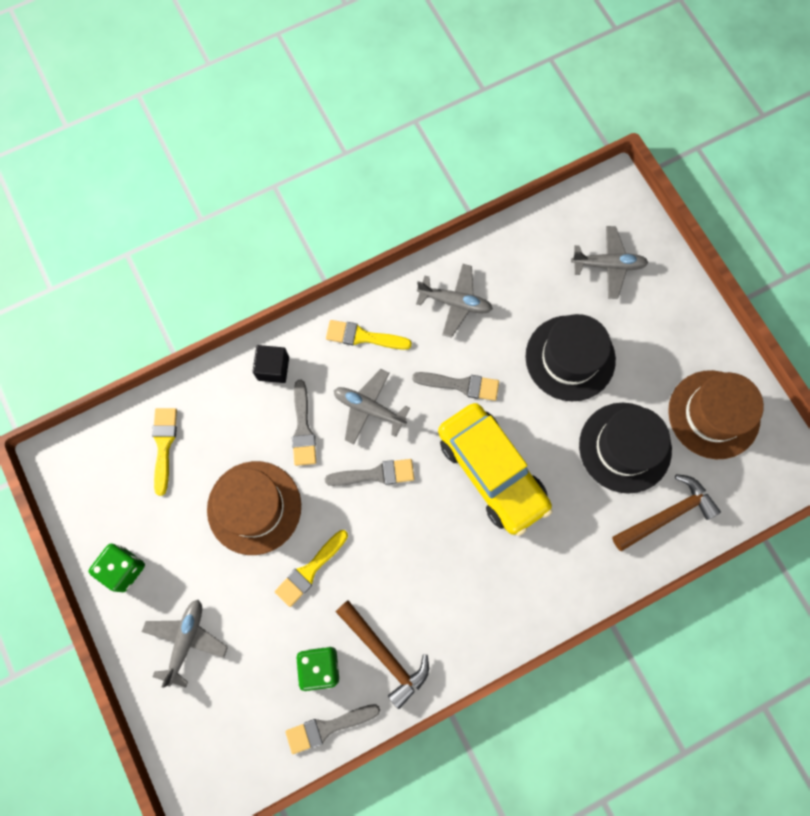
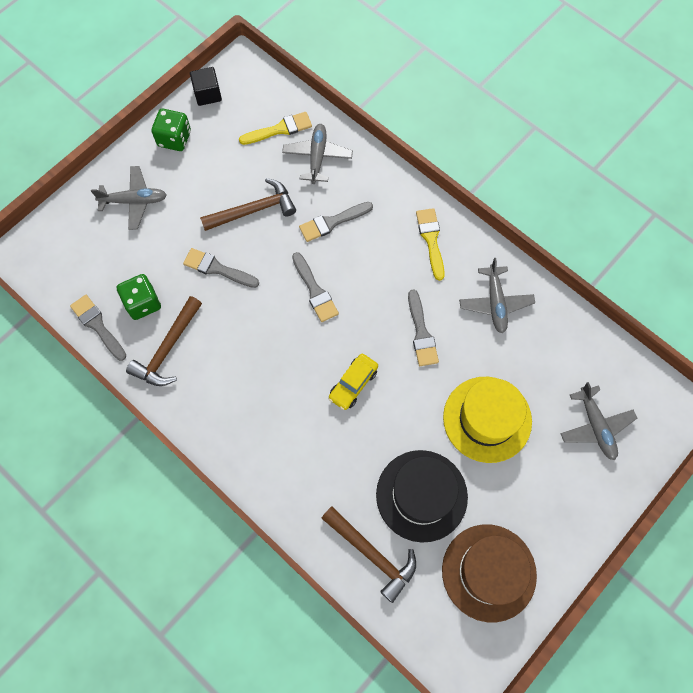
camera: 70 degrees right, 5 degrees down
brown hat [207,461,301,555] -> brown hammer [200,178,296,231]
black cube [253,345,289,383] -> black cube moved to [190,67,222,106]
yellow brush [275,530,348,607] -> grey brush [183,248,259,288]
grey plane [334,369,410,444] -> grey plane moved to [282,124,353,184]
yellow car [438,403,552,536] -> yellow car [329,354,378,410], size x0.48
black hat [525,314,616,401] -> yellow hat [443,377,532,463]

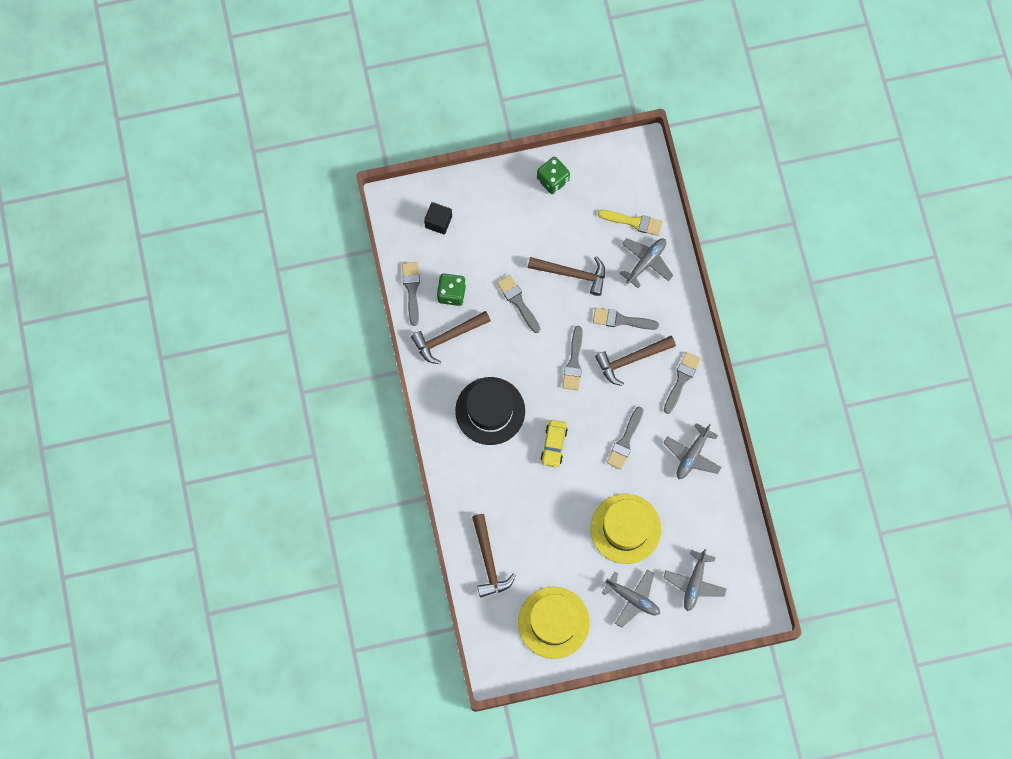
camera: 35 degrees right, 5 degrees up
grey plane [91,166,167,230] -> grey plane moved to [602,570,660,628]
black cube [190,67,222,106] -> black cube moved to [424,202,452,234]
yellow car [329,354,378,410] -> yellow car turned 60 degrees counterclockwise [540,420,568,468]
black hat [376,450,468,543] -> black hat moved to [455,377,525,445]
yellow brush [416,208,445,281] -> grey brush [664,352,701,414]
brown hat [442,524,537,622] -> yellow hat [518,587,590,659]
none -> brown hammer [595,336,676,386]

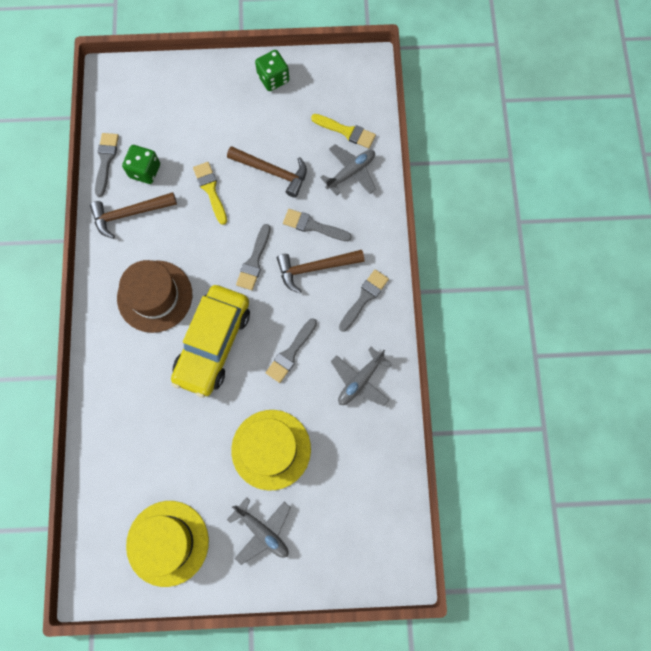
camera: 10 degrees right, 0 degrees up
black cube [424,202,452,234] -> none
black hat [455,377,525,445] -> brown hat [117,260,192,333]
brown hammer [472,514,516,598] -> none
grey brush [497,275,540,333] -> yellow brush [193,162,227,225]
yellow car [540,420,568,468] -> yellow car [171,285,250,398], size x2.09
grey plane [663,549,727,611] -> none

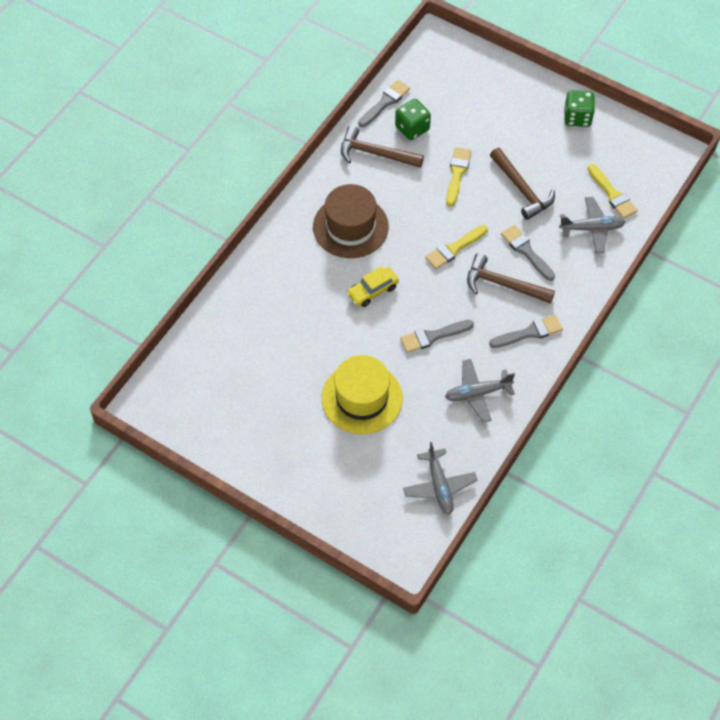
camera: 35 degrees right, 15 degrees down
yellow hat [126,501,209,587] -> none
yellow car [171,285,250,398] -> yellow car [347,266,399,307], size x0.48
grey plane [227,497,291,565] -> grey plane moved to [403,442,477,515]
grey brush [236,224,270,290] -> yellow brush [425,225,488,269]

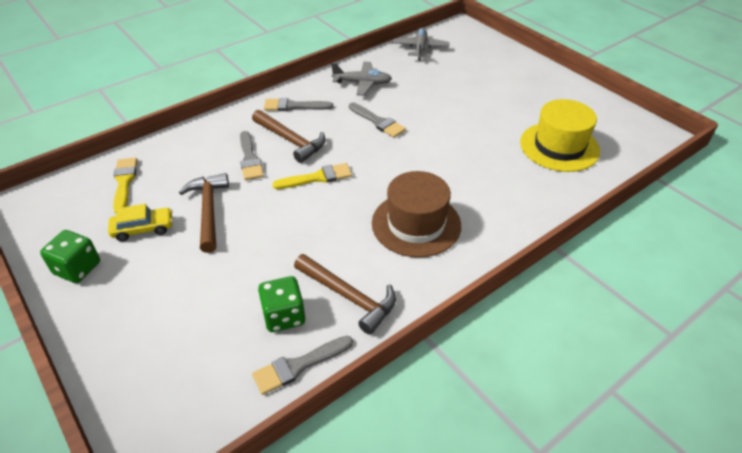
camera: 160 degrees left, 15 degrees down
yellow hat [322,355,403,434] -> yellow hat moved to [520,99,600,172]
yellow car [347,266,399,307] -> yellow car moved to [108,204,173,242]
grey brush [400,320,474,353] -> grey brush turned 45 degrees clockwise [349,102,406,138]
yellow brush [446,147,472,206] -> none
grey plane [559,197,625,253] -> none

